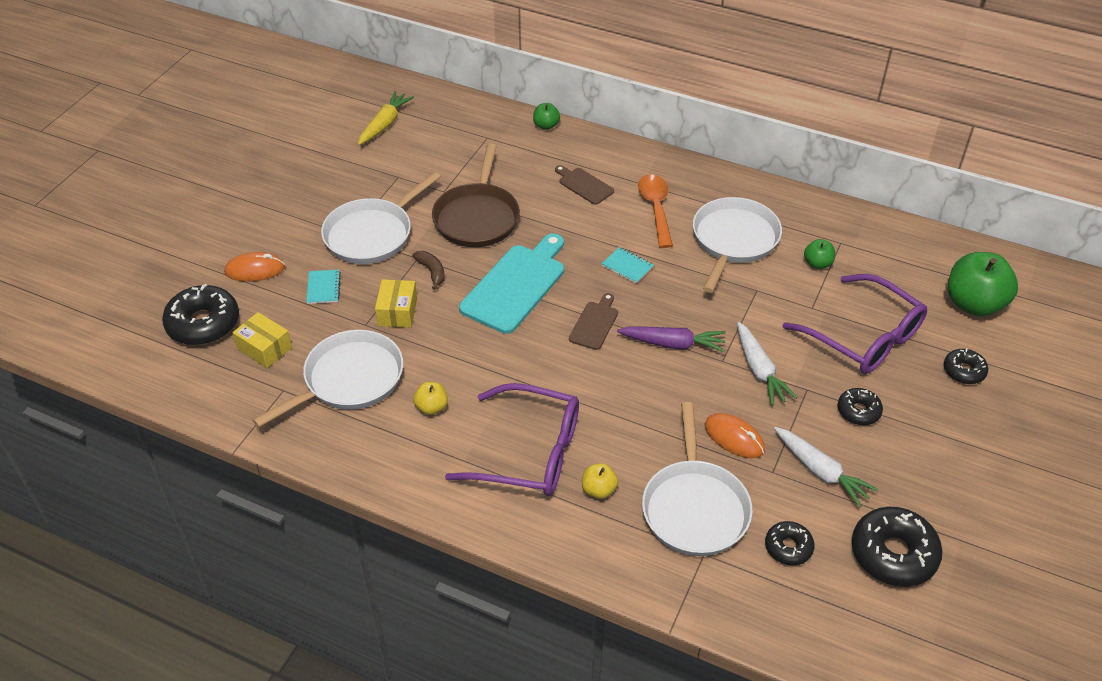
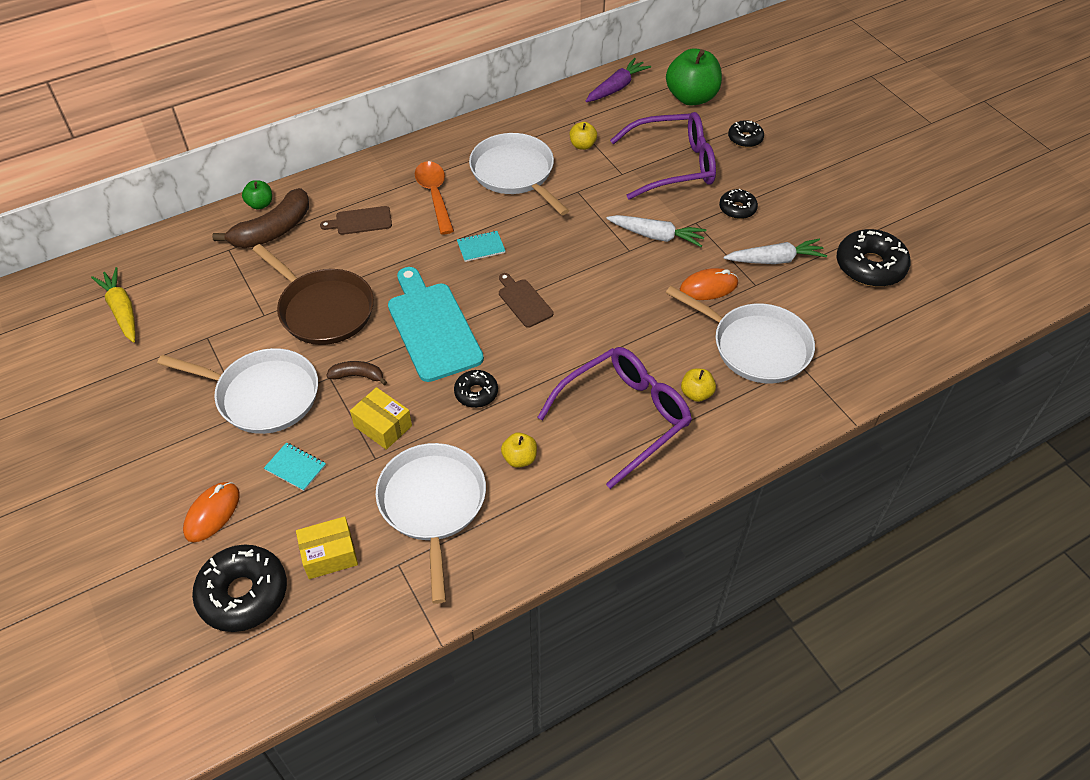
camera: 55 degrees left, 5 degrees up
white pan [321,172,441,264] -> white pan turned 60 degrees counterclockwise [157,348,318,434]
purple carrot [617,327,726,352] -> purple carrot moved to [585,58,651,102]
orange spoon [638,174,673,248] -> orange spoon turned 45 degrees clockwise [415,161,454,234]
black donut [765,521,815,565] -> black donut moved to [454,370,498,408]
green apple [804,239,835,269] -> yellow apple [570,122,597,150]
none -> brown banana [212,188,309,248]

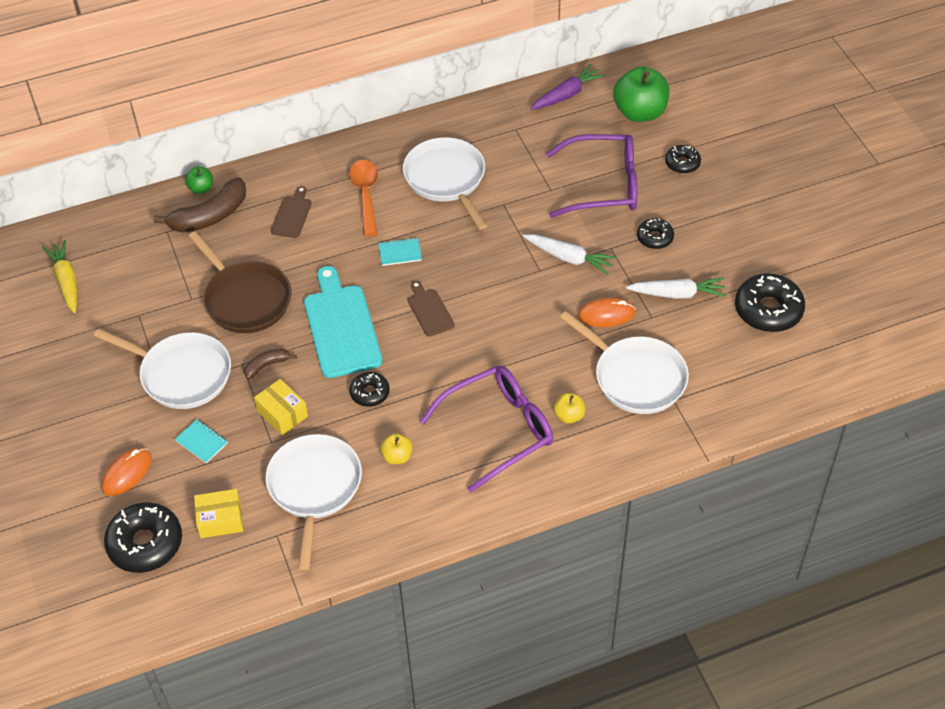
camera: 10 degrees right, 0 degrees up
brown cutting board [320,206,392,235] -> brown cutting board turned 105 degrees clockwise [271,186,312,238]
brown banana [326,361,387,385] -> brown banana turned 45 degrees counterclockwise [244,349,297,379]
yellow apple [570,122,597,150] -> none

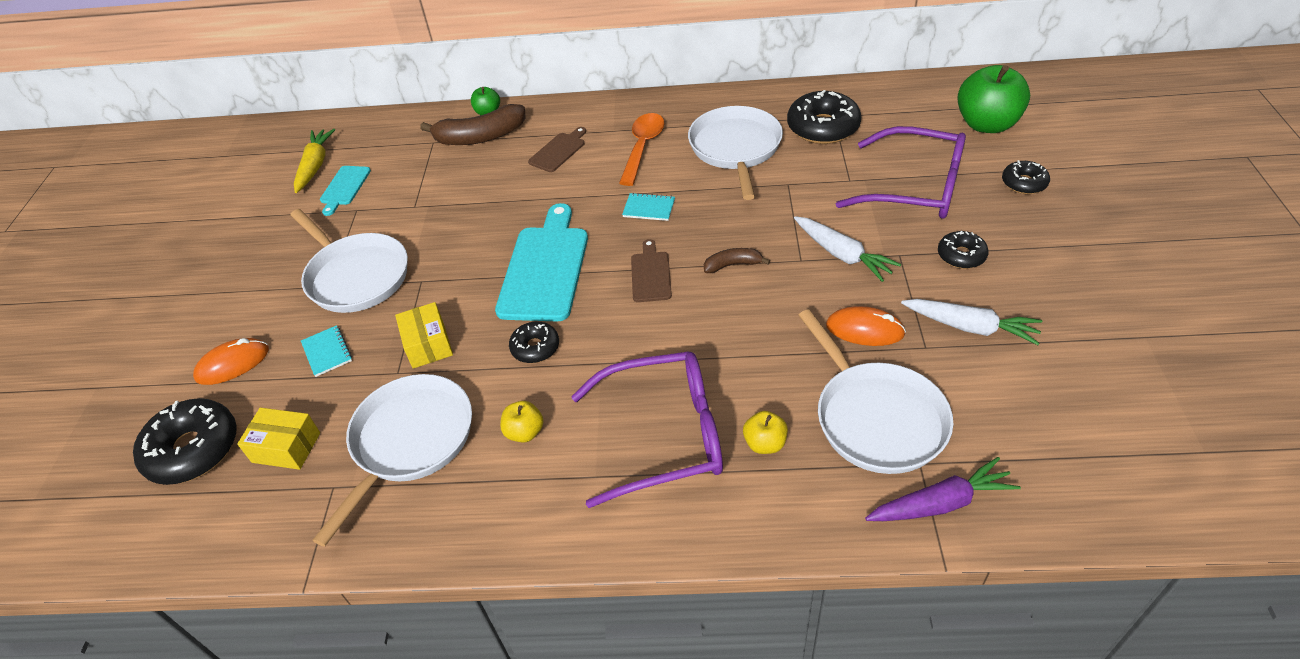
camera: 25 degrees right, 5 degrees down
brown pan [188,231,291,333] -> none
brown banana [244,349,297,379] -> brown banana moved to [704,248,770,273]
purple carrot [530,64,605,110] -> purple carrot moved to [865,457,1021,521]
black donut [735,273,805,332] -> black donut moved to [787,90,861,144]
none -> turquoise cutting board [320,166,371,216]

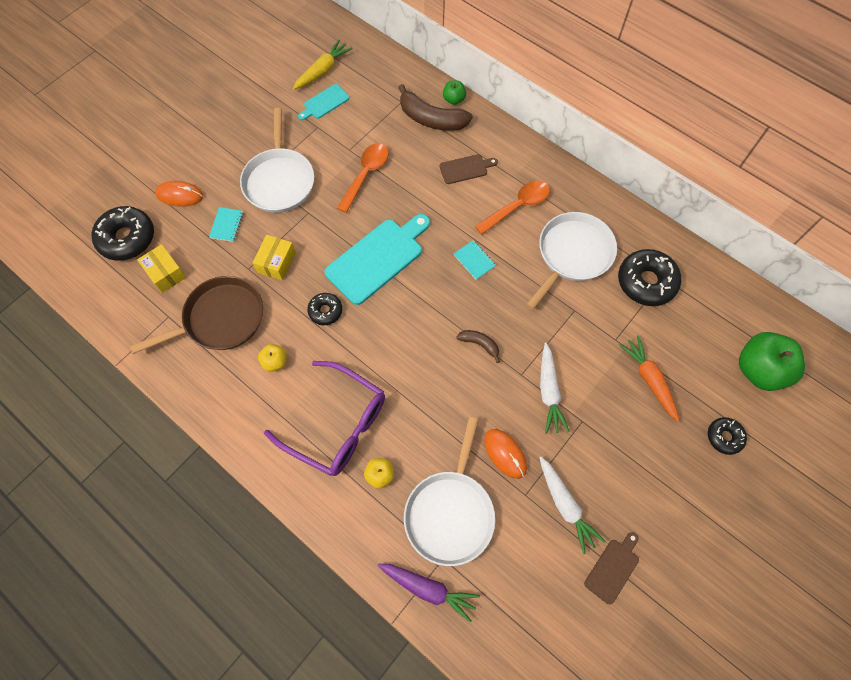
camera: 35 degrees right, 20 degrees up
white pan [312,374,472,547] -> brown pan [130,276,263,354]
brown cutting board [631,239,672,302] -> brown cutting board moved to [584,532,639,604]
purple glasses [836,126,966,219] -> orange carrot [619,335,680,422]
black donut [938,231,989,269] -> none
none -> orange spoon [337,143,389,213]

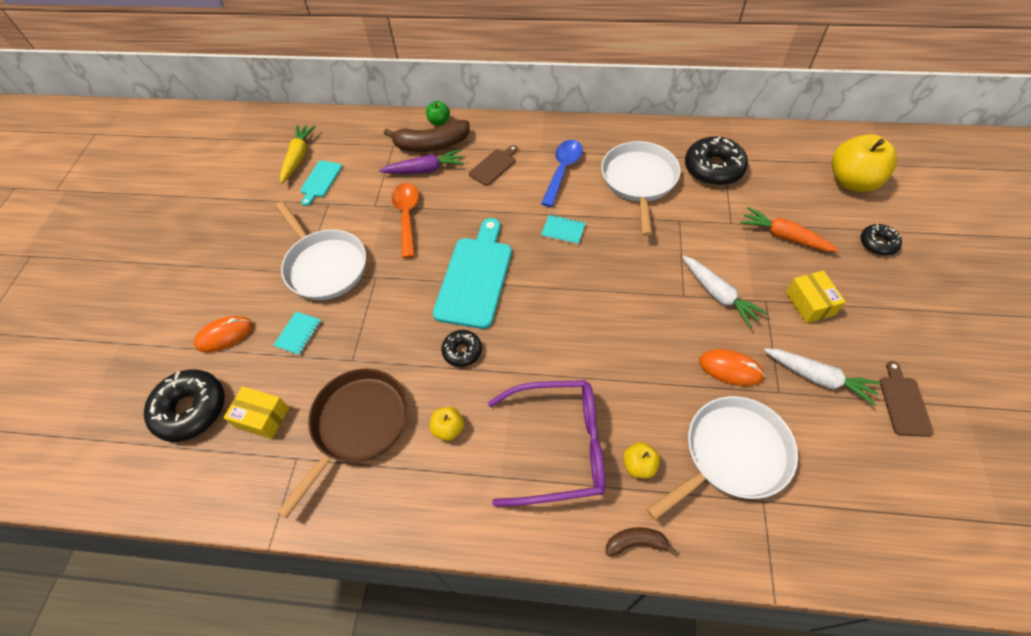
camera: 30 degrees left, 10 degrees down
turquoise notebook [209,207,244,242] -> turquoise notebook turned 45 degrees clockwise [273,312,322,355]
yellow box [252,235,296,281] -> yellow box moved to [786,271,846,323]
purple carrot [378,564,480,622] -> purple carrot moved to [379,149,464,174]
white pan [404,417,495,566] -> white pan turned 105 degrees counterclockwise [647,396,798,520]
brown banana [456,330,500,363] -> brown banana moved to [606,527,676,556]
orange spoon [475,181,550,235] -> blue spoon [541,140,583,207]
green apple [739,332,805,391] -> yellow apple [832,134,897,192]

